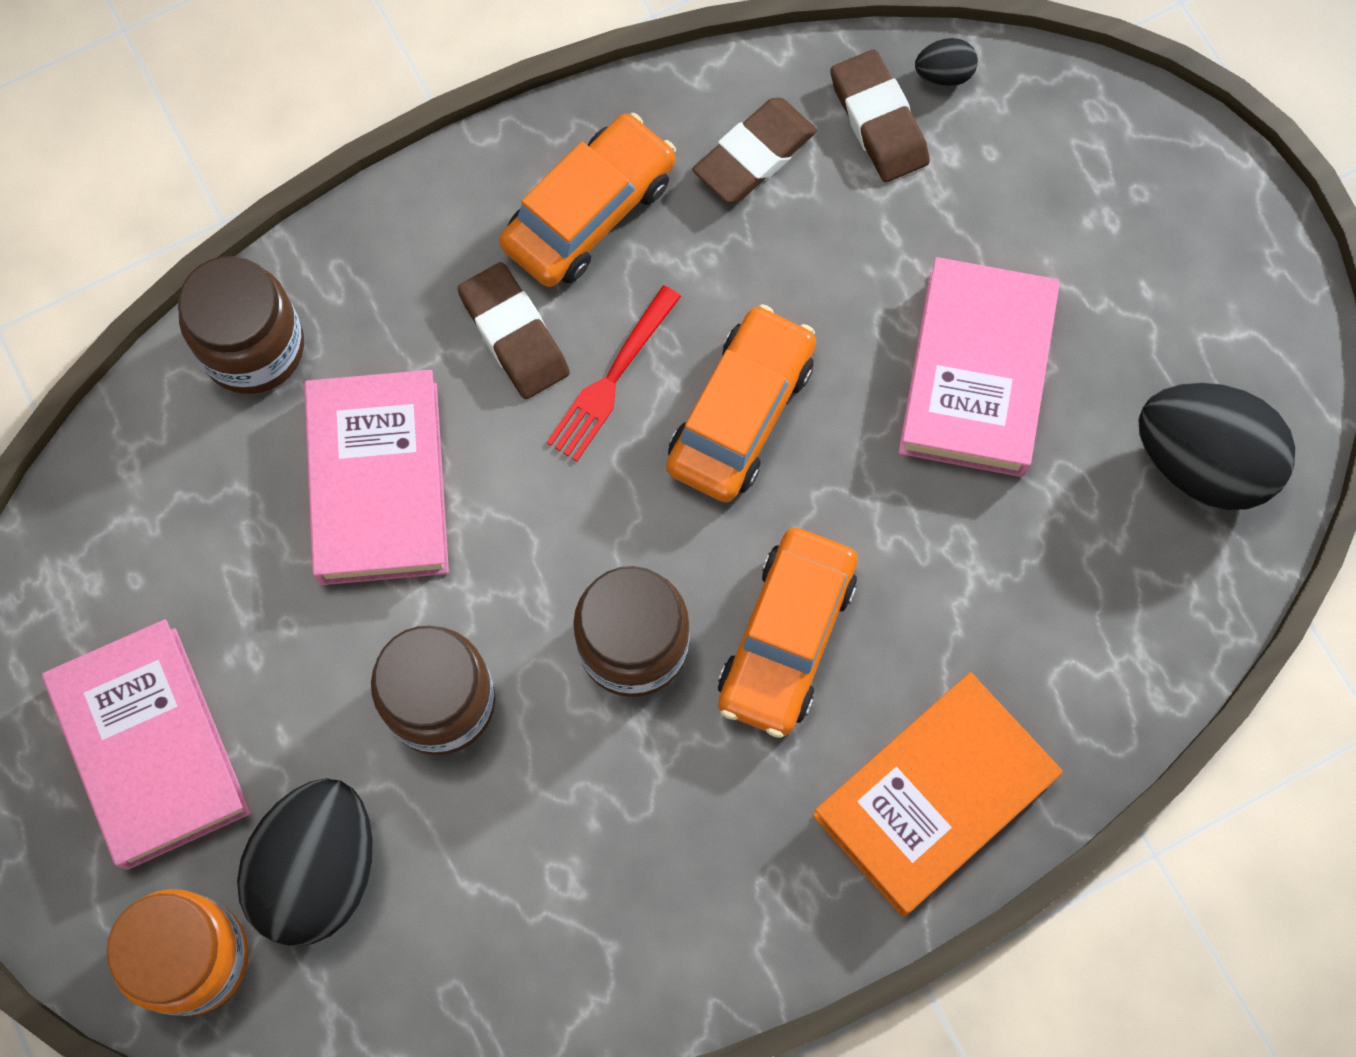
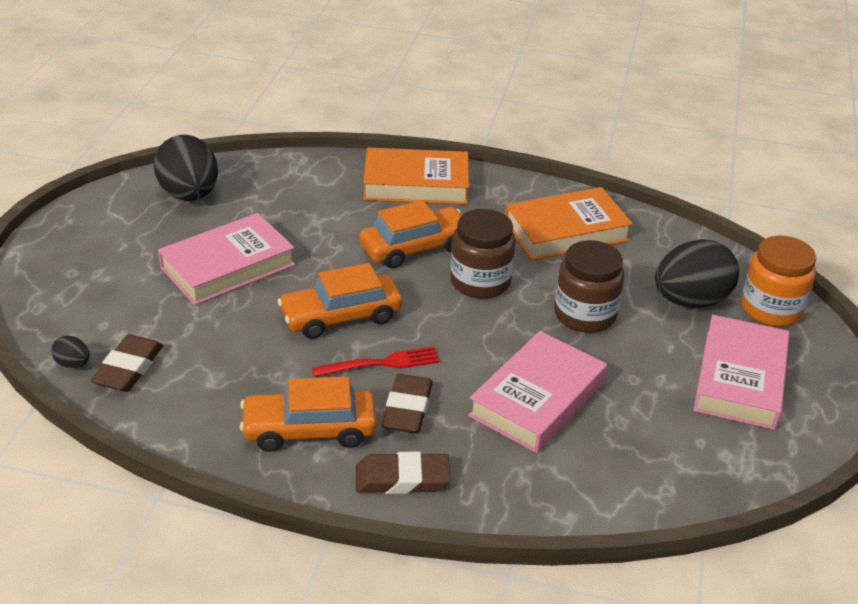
camera: 140 degrees left, 35 degrees down
brown jar [178,256,304,394] -> none
brown eraser [692,98,817,203] -> brown eraser moved to [356,452,451,494]
none -> orange book [505,187,633,260]

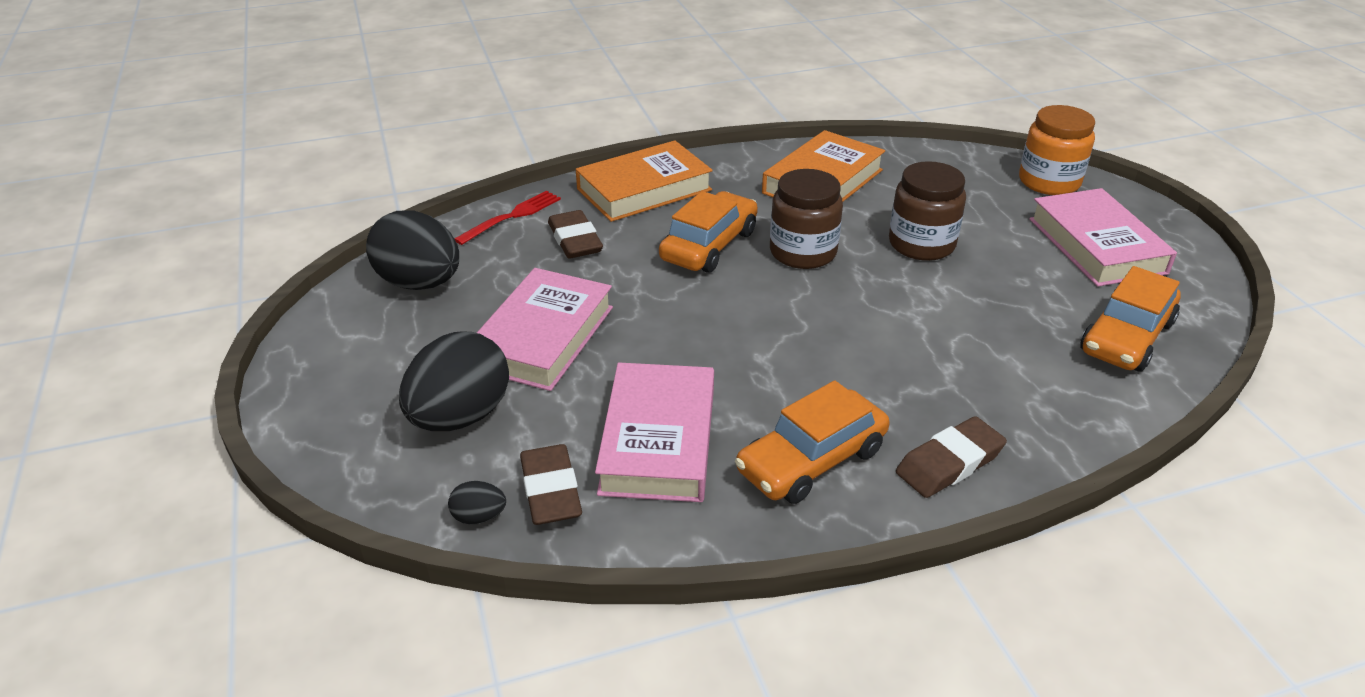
camera: 30 degrees left, 0 degrees up
orange car [278,263,402,339] -> orange car moved to [1080,266,1181,372]
red fork [312,346,440,377] -> red fork moved to [454,191,561,245]
brown eraser [382,374,433,433] -> brown eraser moved to [548,210,603,259]
pink book [468,331,607,453] -> pink book moved to [595,363,714,502]
black egg [655,239,739,308] -> black egg moved to [399,331,509,431]

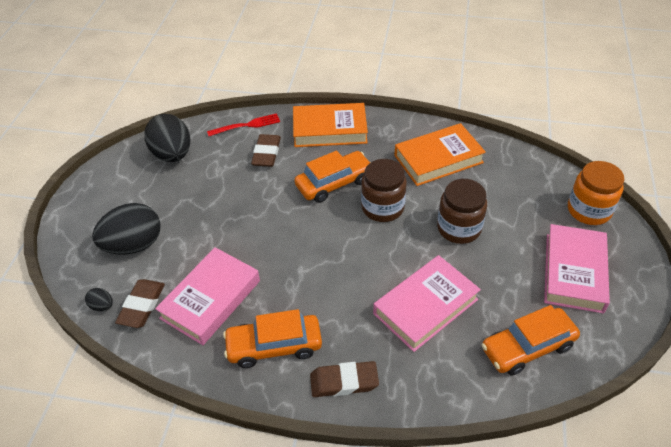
camera: 30 degrees right, 10 degrees up
pink book [477,268,613,391] -> pink book moved to [373,255,481,352]

